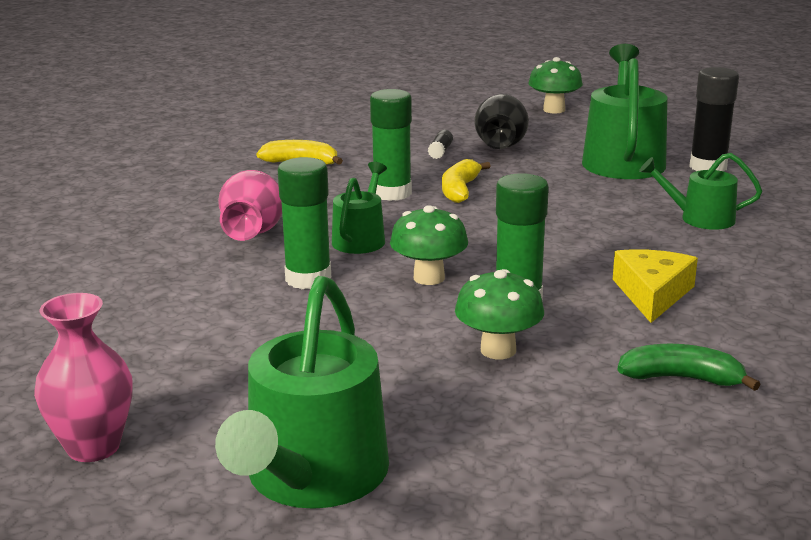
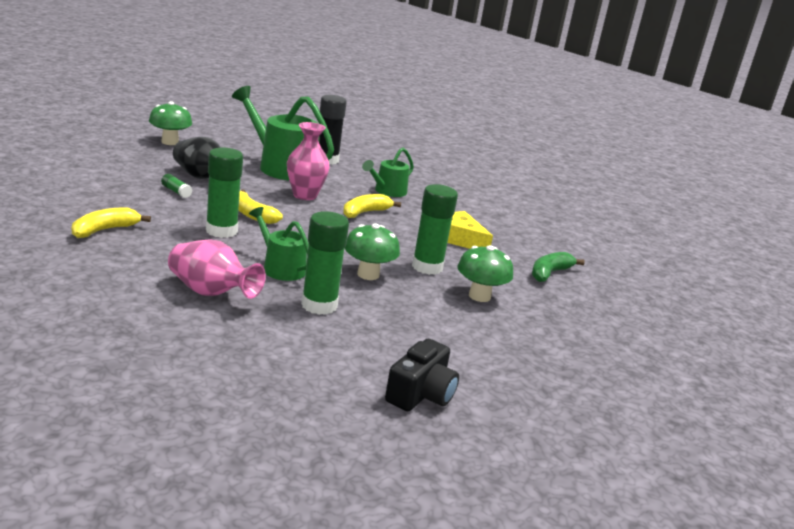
camera: 65 degrees left, 0 degrees up
pink vase [34,293,133,462] -> pink vase moved to [287,122,330,200]
green watering can [215,276,389,509] -> none
black glue stick [428,130,453,159] -> green glue stick [161,174,192,198]
none -> yellow banana [343,194,401,218]
none -> black camera [385,339,459,411]

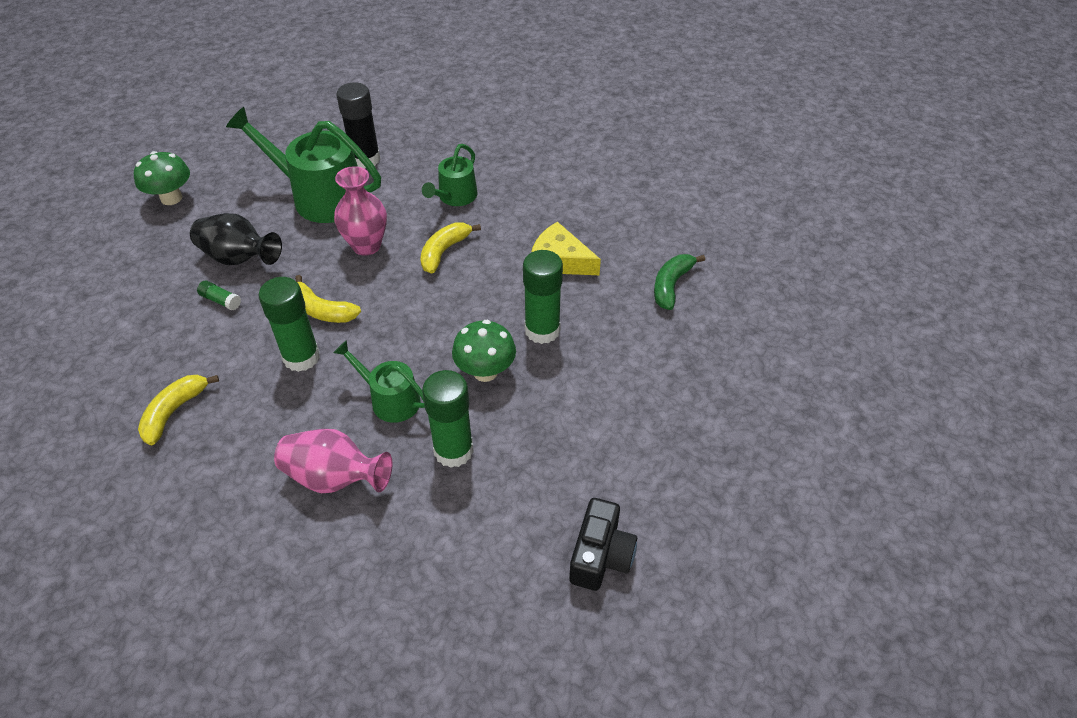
camera: 10 degrees left, 25 degrees up
green mushroom [457,245,513,302] -> none

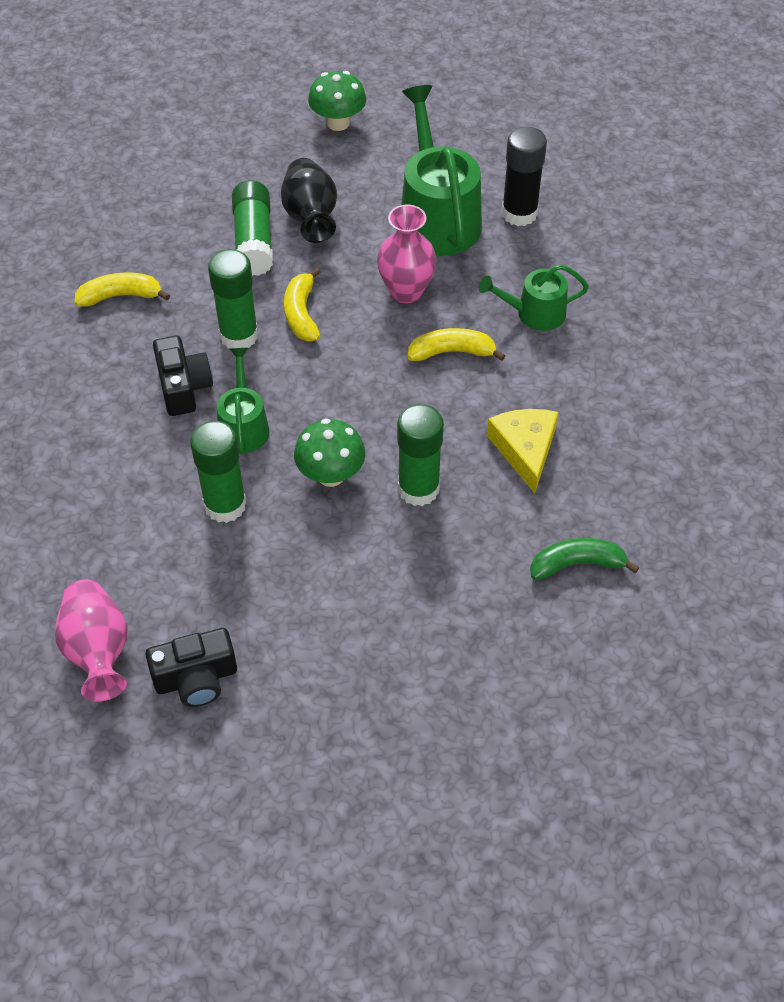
camera: 55 degrees right, 5 degrees up
green glue stick [197,281,241,311] -> green glue stick [232,180,273,276], size x2.15
pink vase [274,429,392,493] -> pink vase moved to [55,580,128,702]
none -> black camera [153,336,213,416]

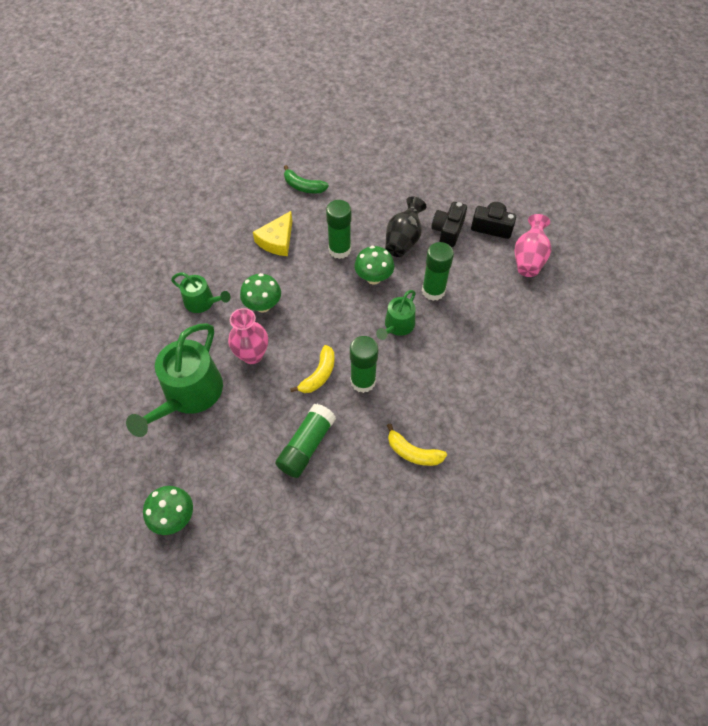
camera: 145 degrees left, 5 degrees up
black camera [153,336,213,416] -> black camera moved to [432,202,467,247]
black vase [281,158,337,243] -> black vase moved to [385,196,427,257]
yellow banana [408,328,506,361] -> green mushroom [240,273,281,313]
black glue stick [502,127,547,226] -> none

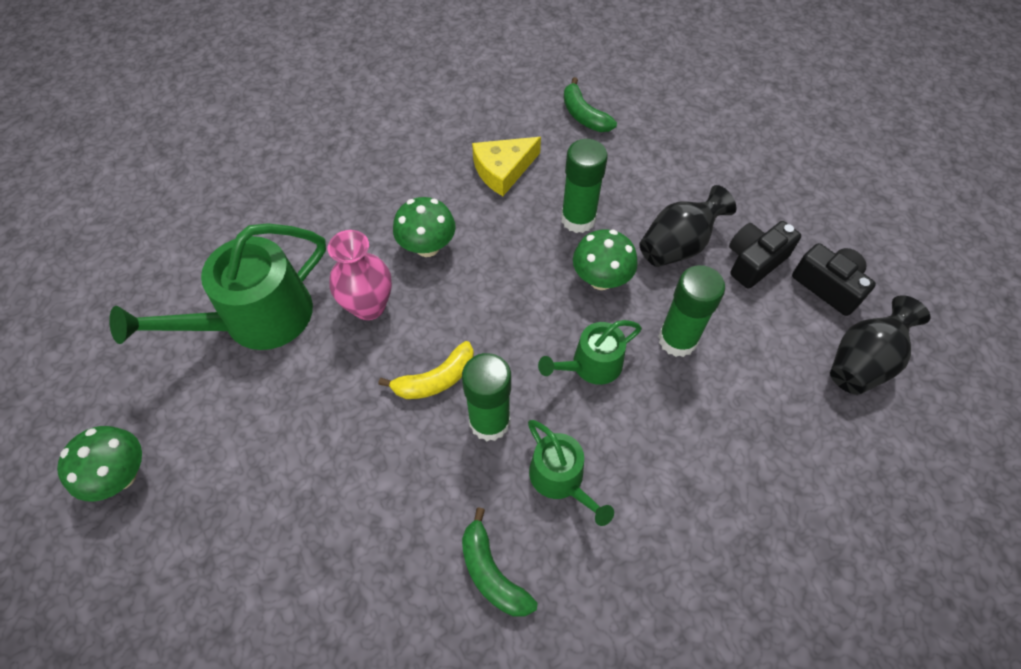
camera: 30 degrees right, 0 degrees up
green watering can [171,272,231,313] -> green watering can moved to [528,420,614,526]
green glue stick [275,404,336,478] -> none
yellow banana [387,423,447,466] -> green banana [462,507,537,617]
pink vase [514,214,552,277] -> black vase [830,295,930,395]

